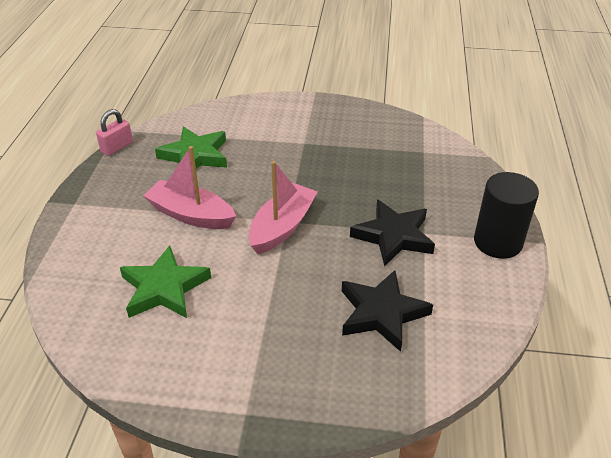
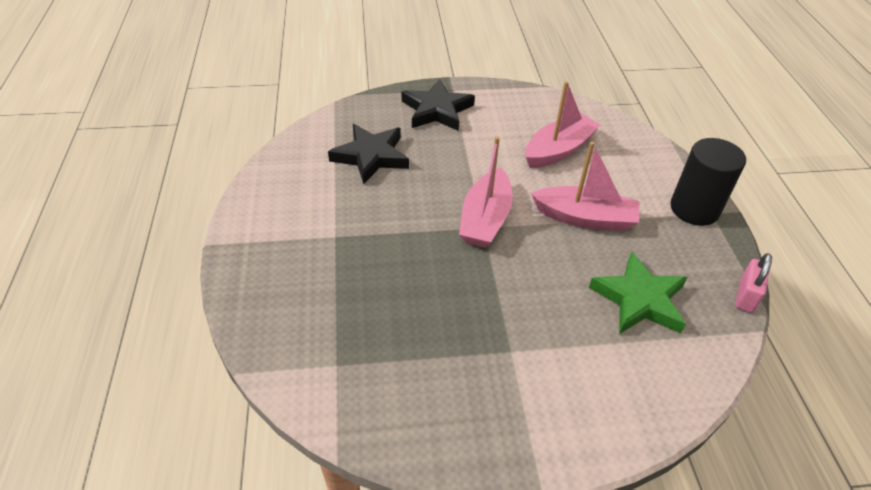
camera: 165 degrees right, 5 degrees up
green star [120,245,211,318] -> pink boat [526,81,600,168]
black star [350,200,435,267] -> black star moved to [402,79,475,131]
black cylinder [474,172,539,259] -> black cylinder moved to [670,138,746,226]

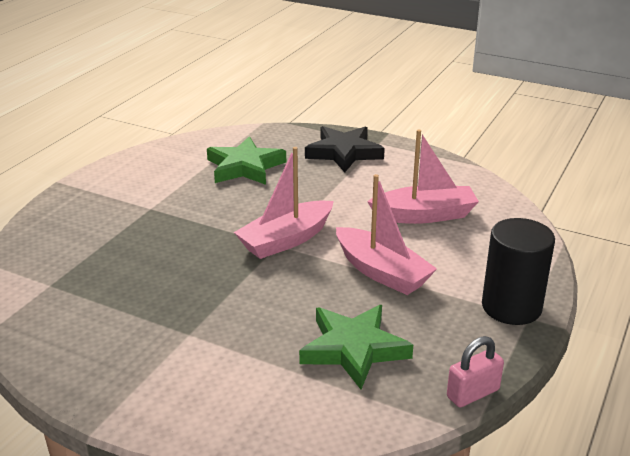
camera: 35 degrees right, 15 degrees down
black star [328,124,409,184] -> green star [207,136,286,185]

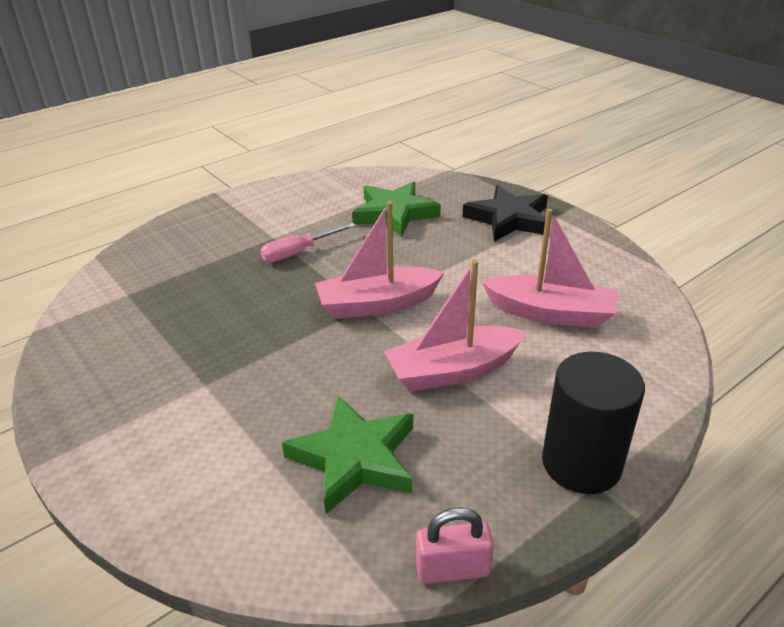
camera: 25 degrees right, 5 degrees up
pink boat [336,174,437,295] -> pink boat turned 90 degrees clockwise [384,260,527,392]
none -> pink screwdriver [260,223,356,262]

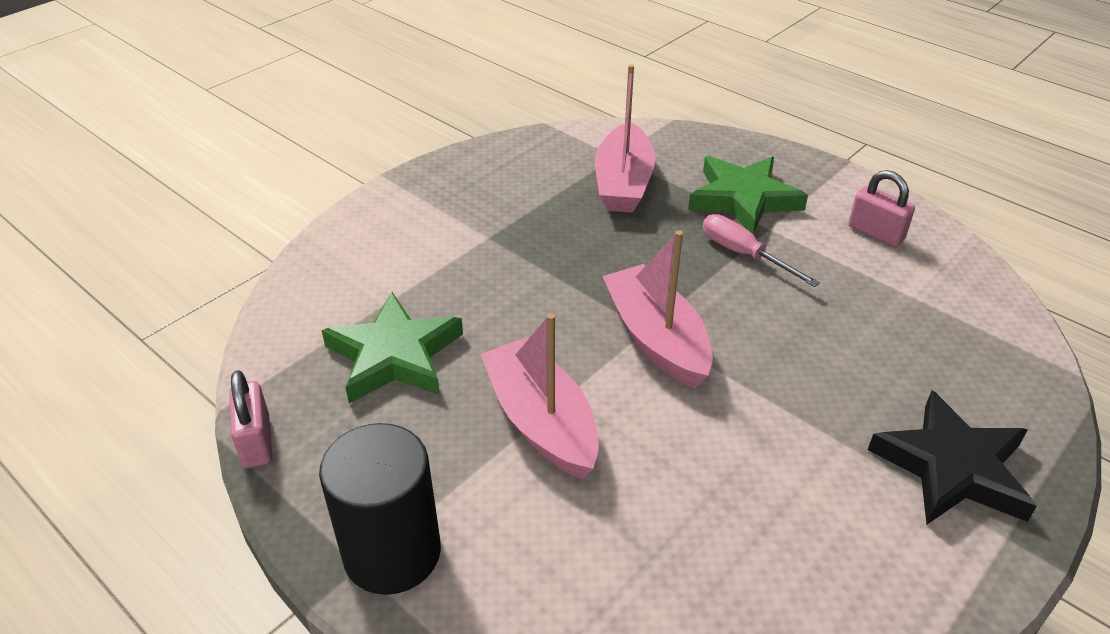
camera: 80 degrees right, 5 degrees up
green star [352,182,441,237] -> green star moved to [688,156,808,234]
pink boat [482,209,617,328] -> pink boat moved to [595,64,656,213]
none -> pink padlock [848,170,915,247]

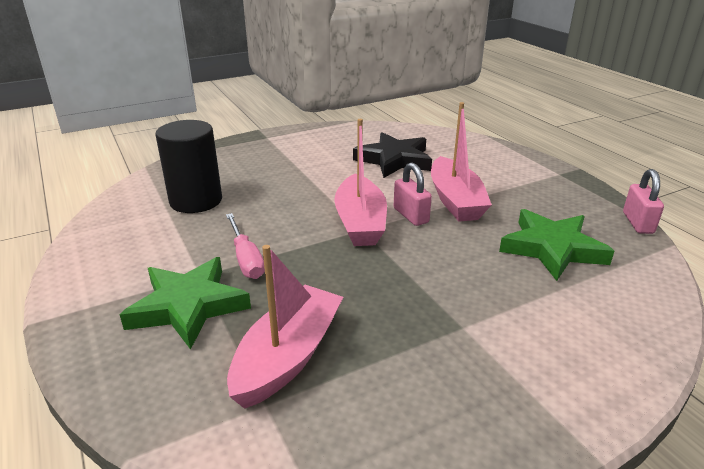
camera: 160 degrees left, 10 degrees down
black cylinder [319,423,441,595] -> black cylinder moved to [155,120,222,213]
pink padlock [848,170,915,247] -> pink padlock moved to [394,163,432,226]
black star [868,390,1037,524] -> black star moved to [353,132,432,178]

